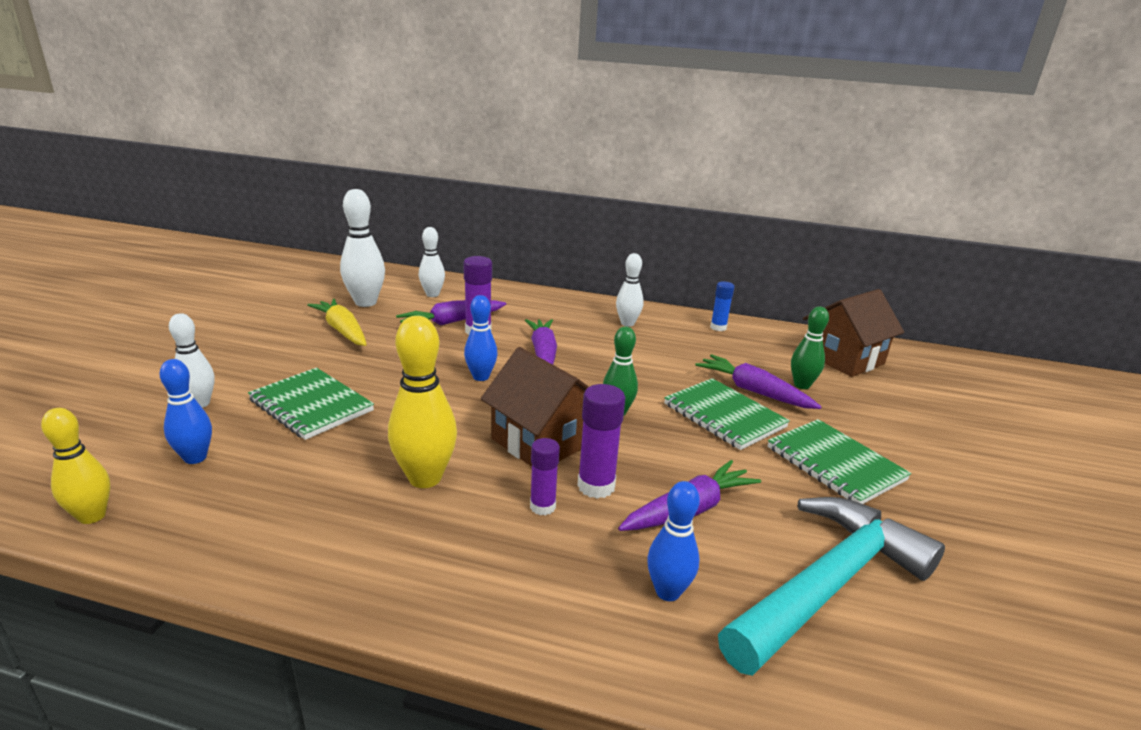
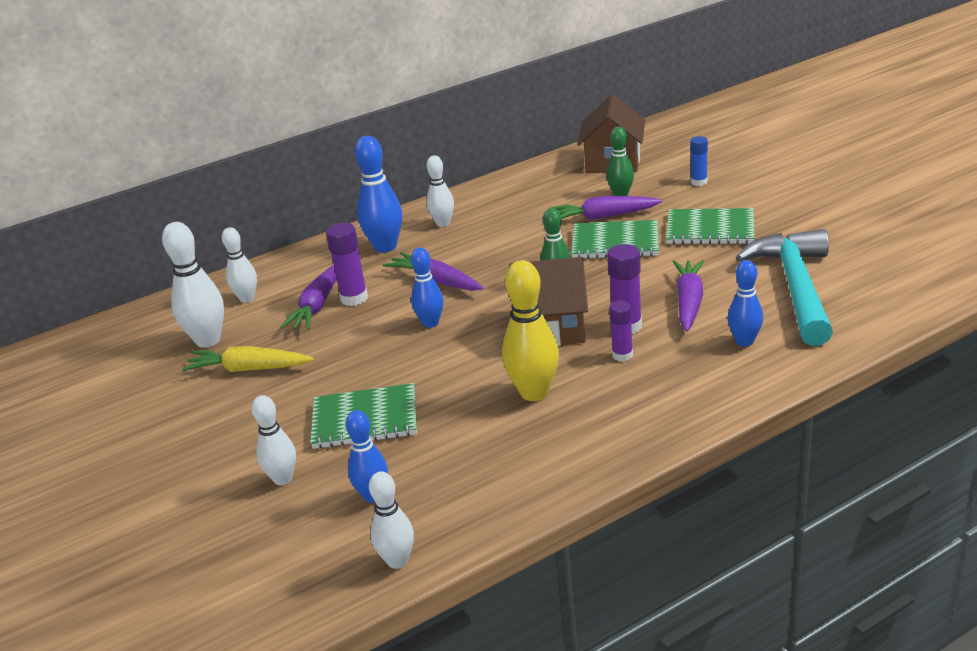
camera: 40 degrees left, 5 degrees up
yellow bowling pin [41,408,110,524] -> white bowling pin [369,472,414,569]
blue glue stick [710,281,734,331] -> blue glue stick moved to [690,136,708,186]
none -> blue bowling pin [355,136,402,253]

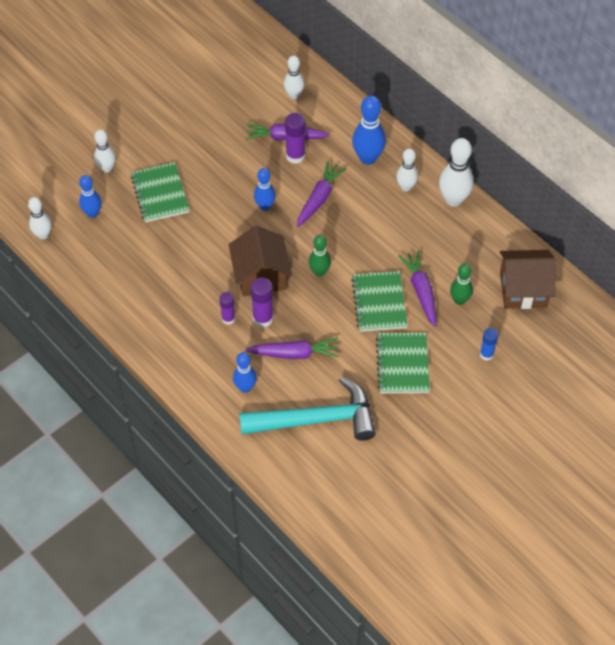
camera: 75 degrees right, 25 degrees up
white bowling pin [162,222,224,348] -> white bowling pin moved to [439,138,474,207]
yellow carrot [182,346,313,372] -> none
yellow bowling pin [502,260,559,401] -> none

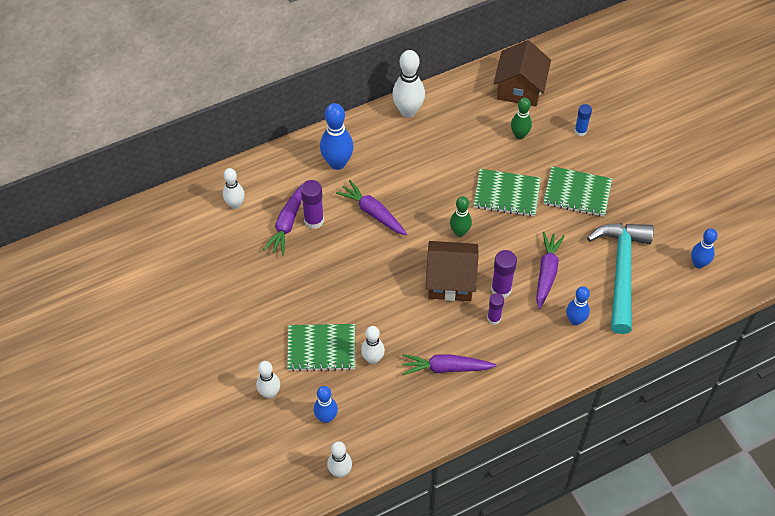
camera: 75 degrees left, 0 degrees up
blue bowling pin [254,168,276,211] -> blue bowling pin moved to [691,228,717,268]
white bowling pin [396,148,418,191] -> white bowling pin moved to [361,326,385,364]
purple carrot [398,251,436,327] -> purple carrot moved to [402,354,497,375]

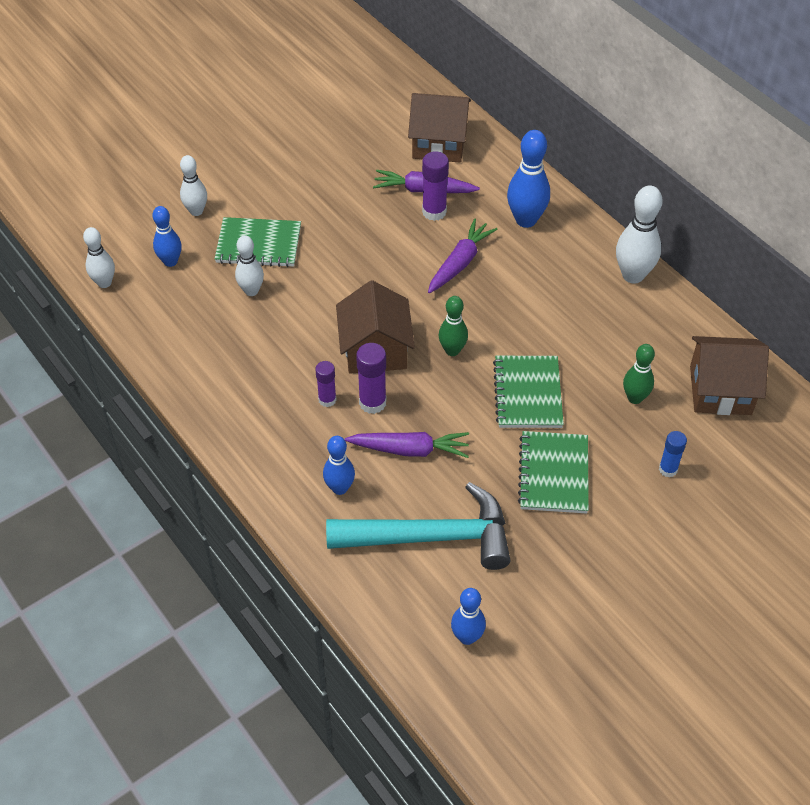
camera: 80 degrees right, 5 degrees down
white bowling pin [223,168,245,209] -> brown house [408,93,471,162]
green notebook [287,324,355,372] -> green notebook turned 75 degrees counterclockwise [215,217,301,267]
purple carrot [402,354,497,375] -> none

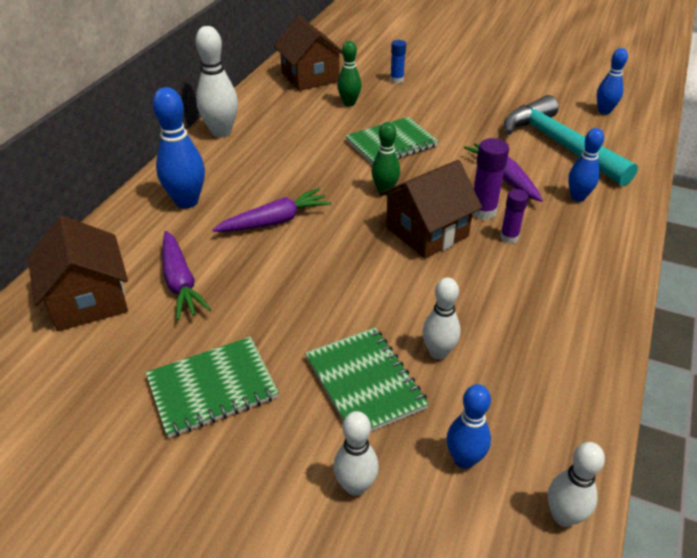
camera: 120 degrees left, 10 degrees down
purple glue stick [422,151,449,221] -> none
purple carrot [428,218,498,293] -> purple carrot turned 150 degrees clockwise [213,188,331,232]
green notebook [518,431,589,513] -> green notebook moved to [146,337,279,438]

